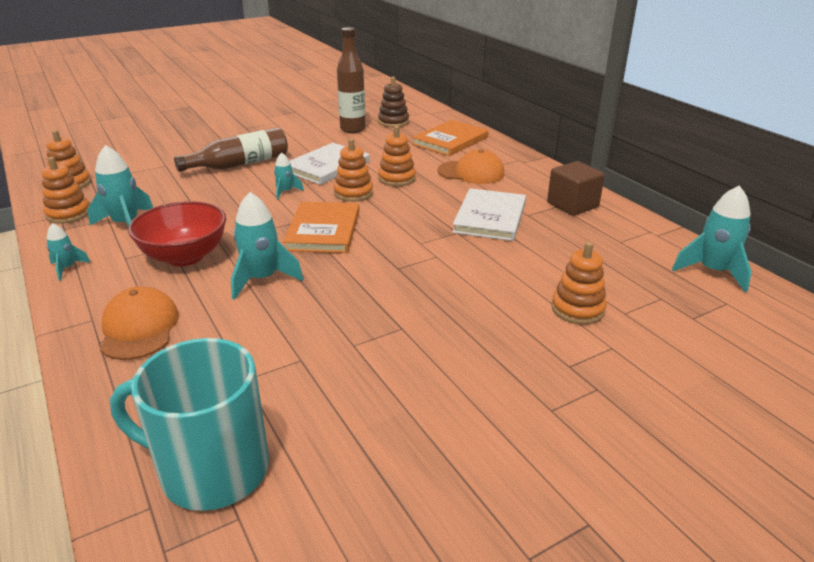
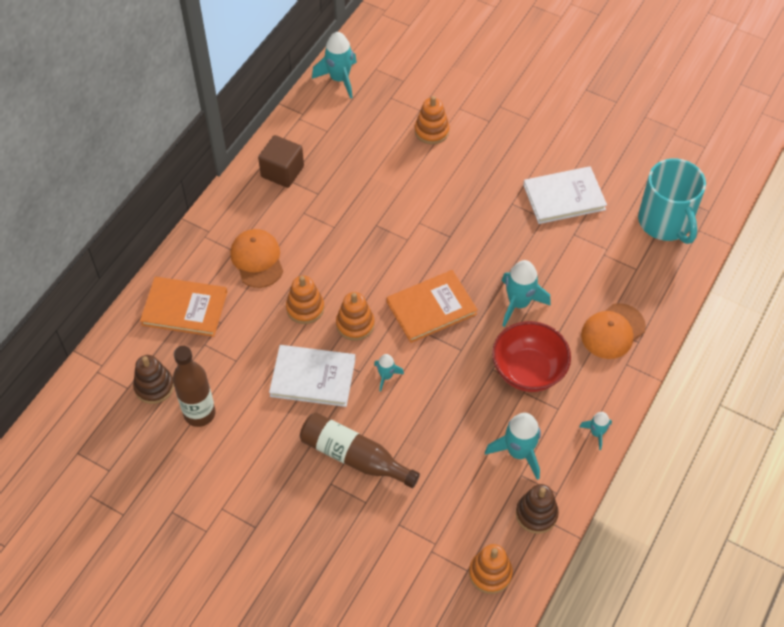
camera: 120 degrees left, 25 degrees up
orange stacking toy [42,157,89,224] -> brown stacking toy [516,484,559,534]
white book [452,188,526,241] -> white book moved to [523,166,607,224]

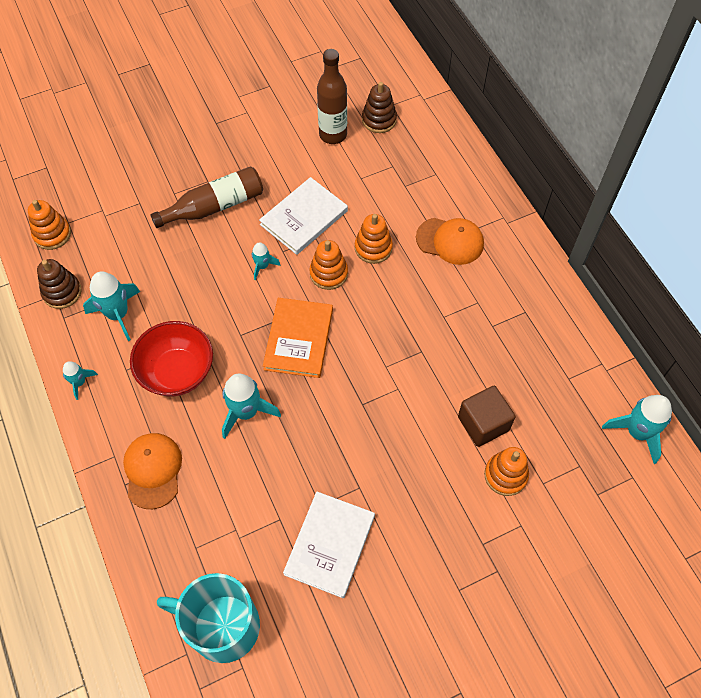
camera: 125 degrees right, 5 degrees up
orange book [140,277,227,337] -> none
brown cube [258,135,304,188] -> brown cube moved to [458,386,516,447]

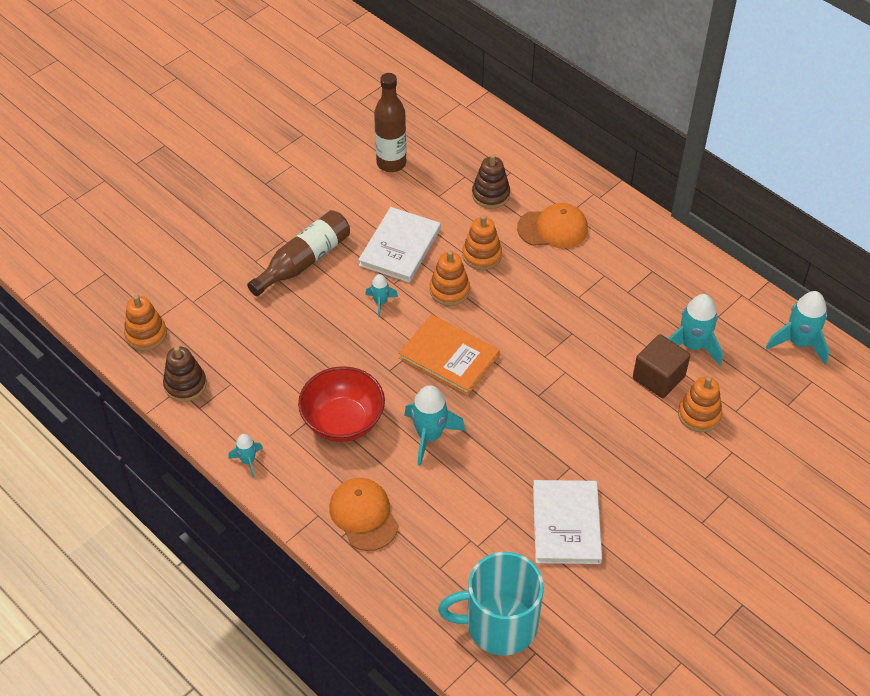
camera: 20 degrees left, 10 degrees down
turquoise rocket [83,271,140,341] -> turquoise rocket moved to [668,294,723,366]
orange book [263,298,333,378] -> orange book turned 45 degrees counterclockwise [399,315,499,396]
brown stacking toy [362,82,397,133] -> brown stacking toy moved to [472,154,510,209]

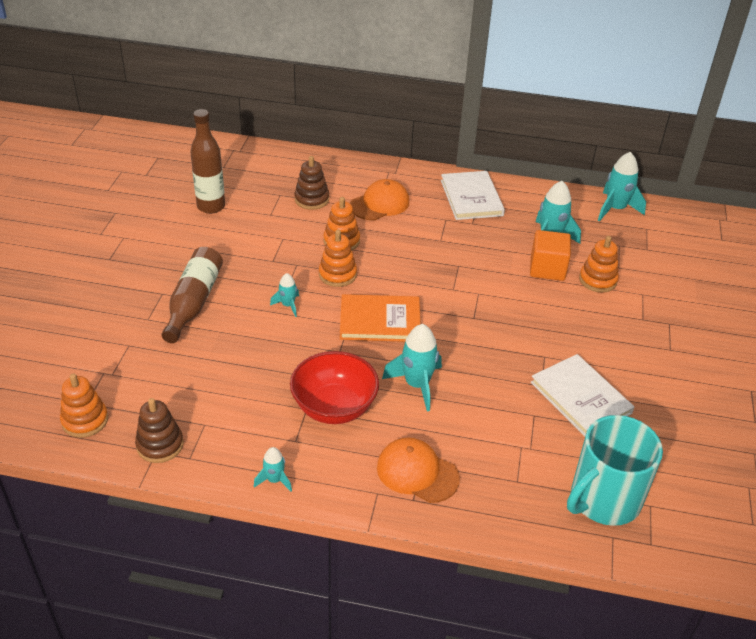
camera: 35 degrees left, 10 degrees down
white book [358,207,441,283] -> white book moved to [441,171,505,220]
brown cube [633,334,690,398] -> orange cube [530,230,571,281]

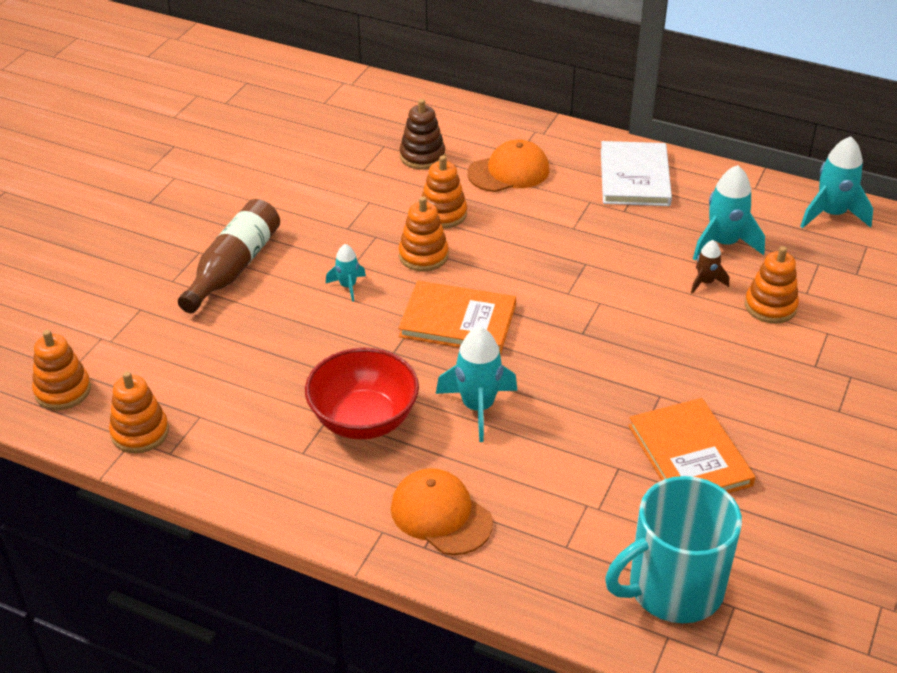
camera: 15 degrees right, 0 degrees up
brown stacking toy [135,398,184,463] -> orange stacking toy [109,371,169,453]
brown bottle [190,109,225,214] -> none
turquoise rocket [254,447,292,492] -> none
orange cube [530,230,571,281] -> brown rocket [691,240,729,294]
white book [530,354,634,436] -> orange book [628,398,755,493]

